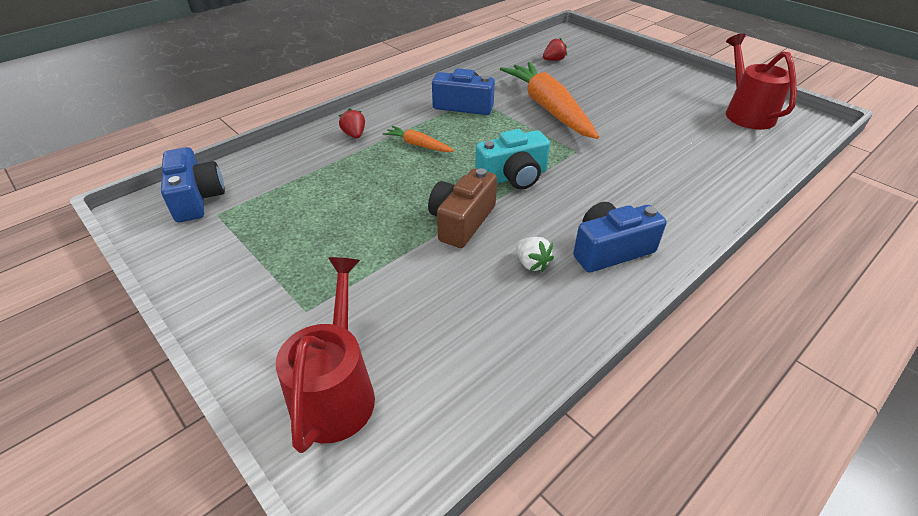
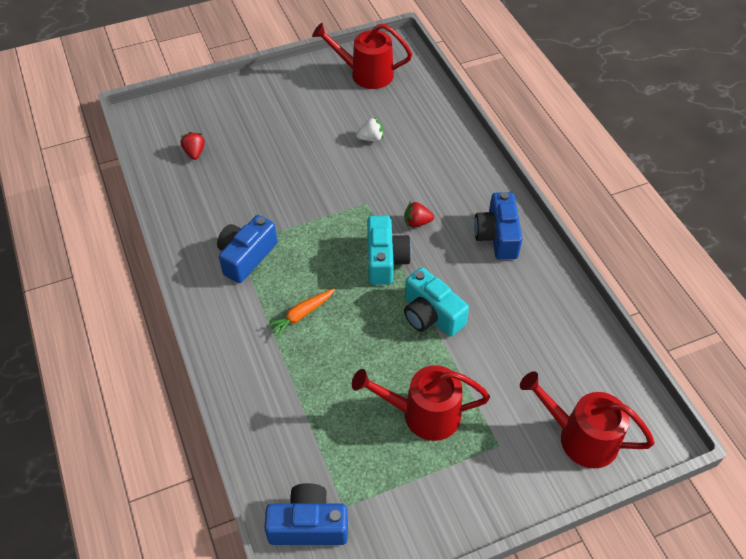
camera: 70 degrees left, 10 degrees up
red strawberry [339,108,365,139] -> red strawberry moved to [405,202,434,227]
brown camera [428,168,497,248] -> turquoise camera [404,267,469,337]
orange carrot [500,62,599,139] -> none
white strawberry [516,237,554,272] -> white strawberry moved to [356,118,383,141]
none -> red watering can [352,365,490,441]

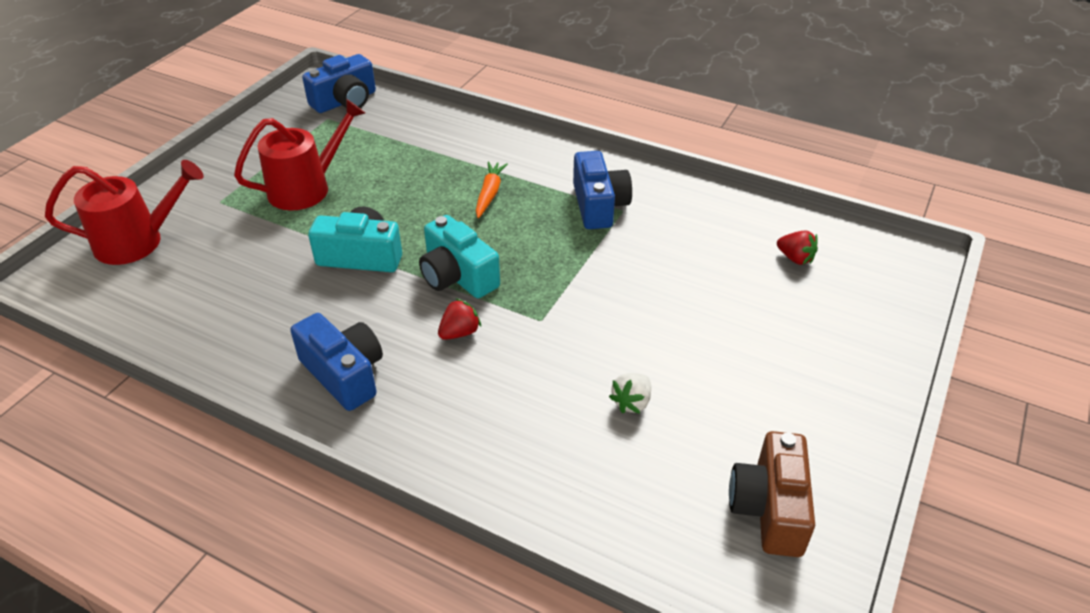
camera: 140 degrees right, 10 degrees down
red watering can [312,23,412,89] -> brown camera [729,431,815,557]

